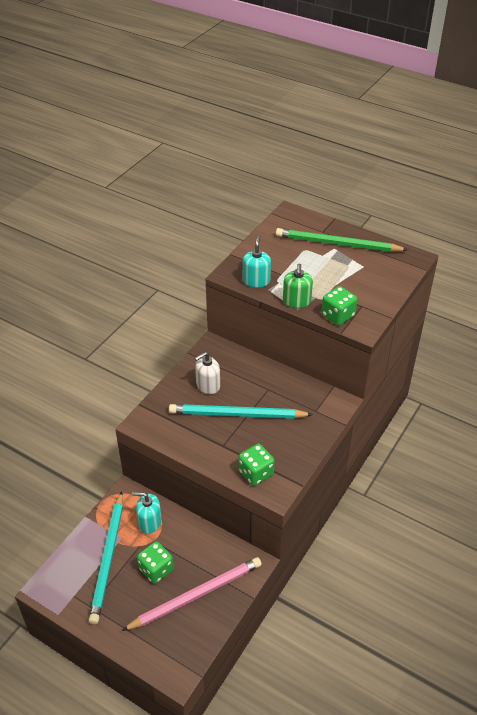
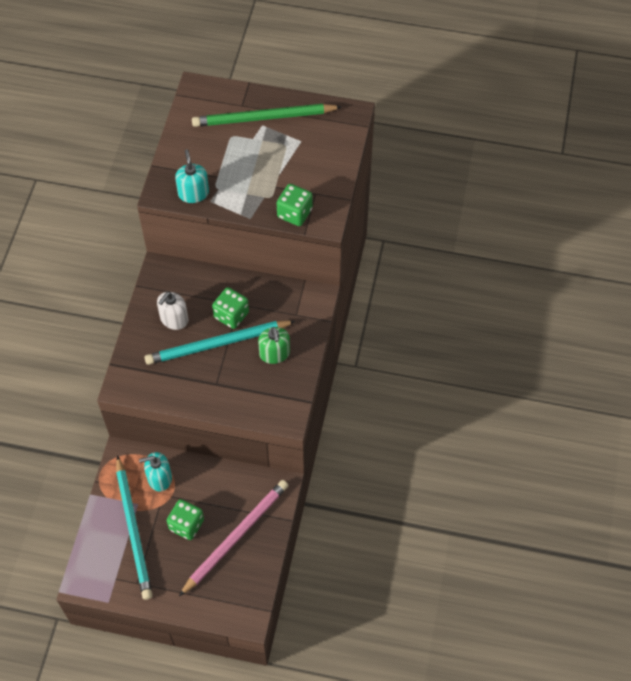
camera: 20 degrees left, 15 degrees up
green dice [238,444,275,486] -> green dice moved to [212,287,249,329]
green soap dispenser [283,264,313,308] -> green soap dispenser moved to [258,327,290,364]

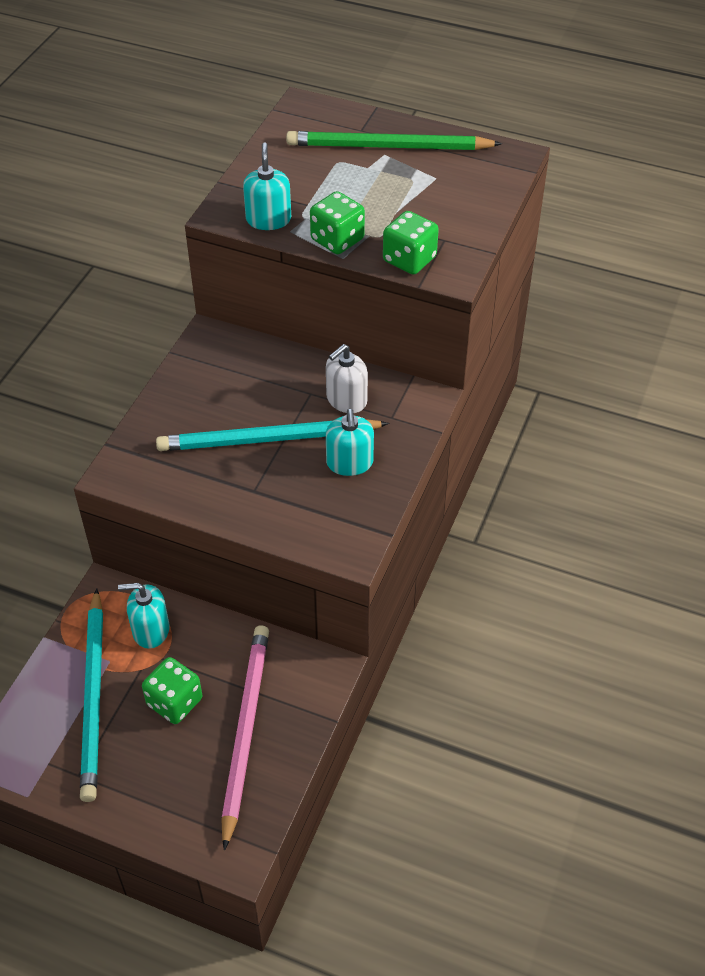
camera: 10 degrees right, 10 degrees down
white soap dispenser [157,292,188,330] -> white soap dispenser moved to [326,344,368,413]
pink pencil [179,480,289,596] -> pink pencil turned 45 degrees counterclockwise [221,625,269,851]
green dice [212,287,249,329] -> green dice moved to [310,191,365,254]
green soap dispenser [258,327,290,364] -> turquoise soap dispenser [326,409,374,476]

